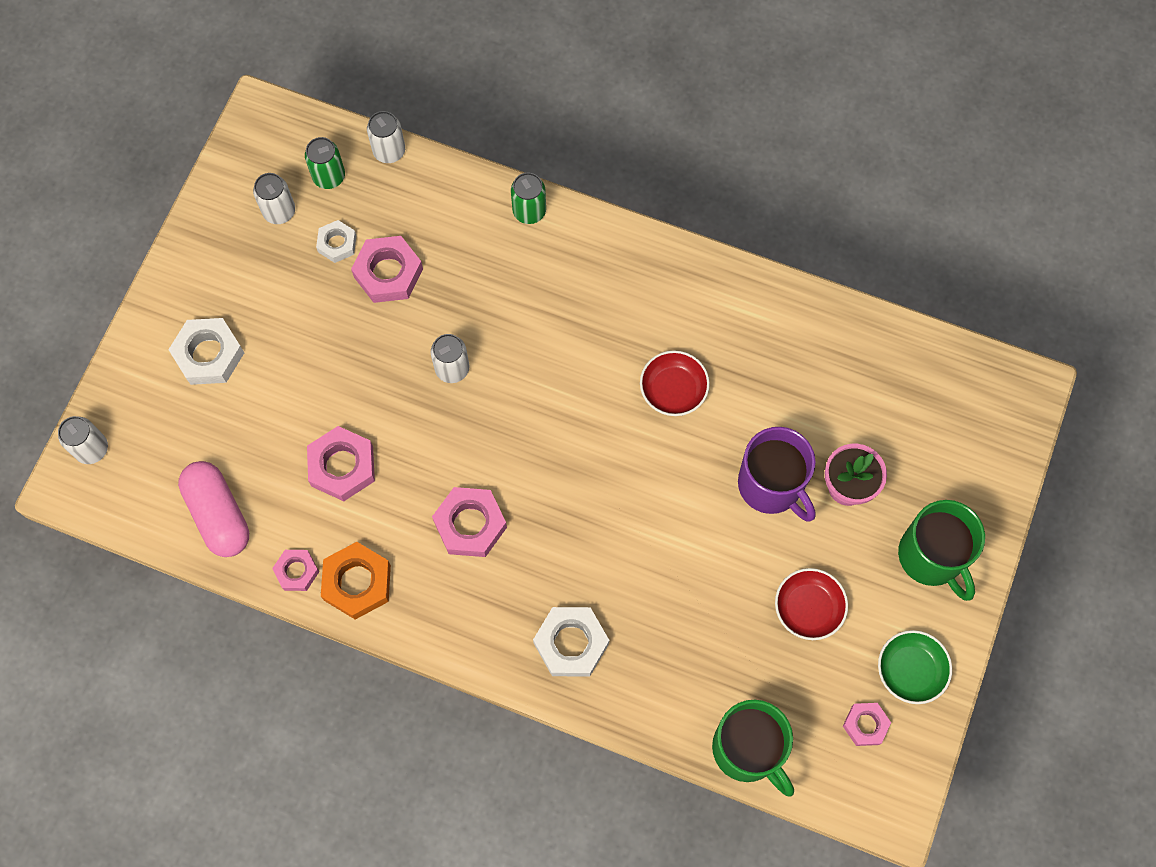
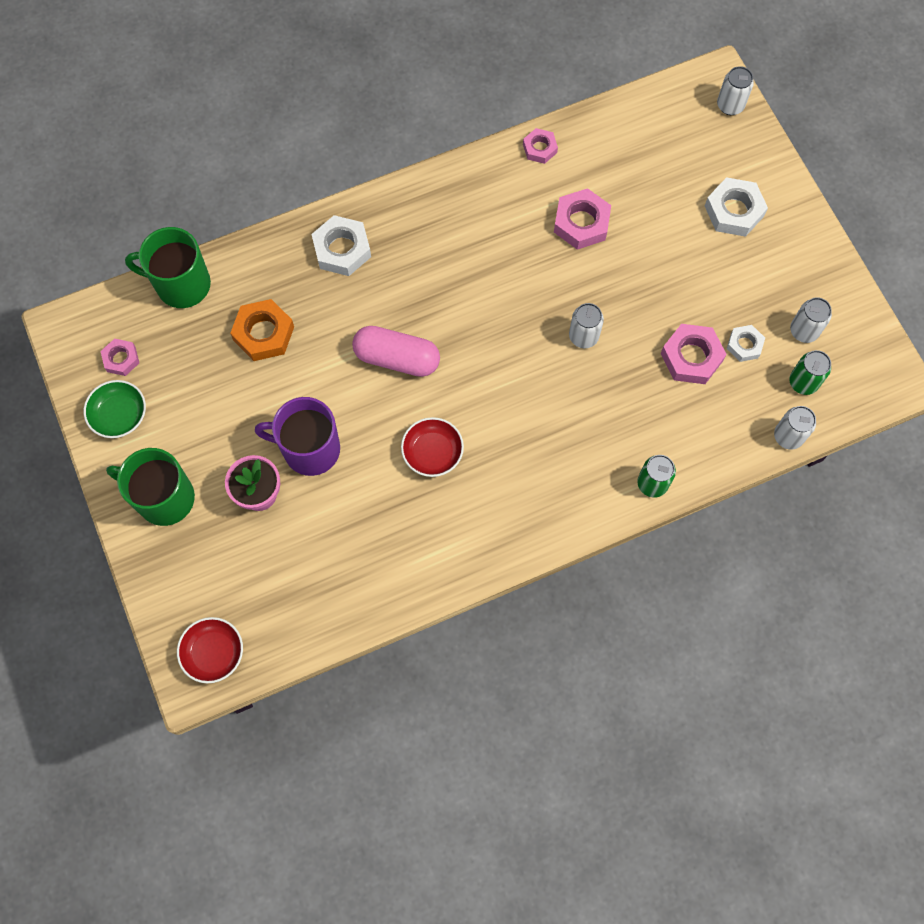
camera: 135 degrees right, 0 degrees up
pink capsule [178,461,249,557] -> pink capsule moved to [352,326,440,377]
orange nut [321,542,391,620] -> orange nut moved to [230,299,294,361]
pink nut [432,487,507,557] -> none
red bowl [775,568,848,640] -> red bowl moved to [177,617,243,683]

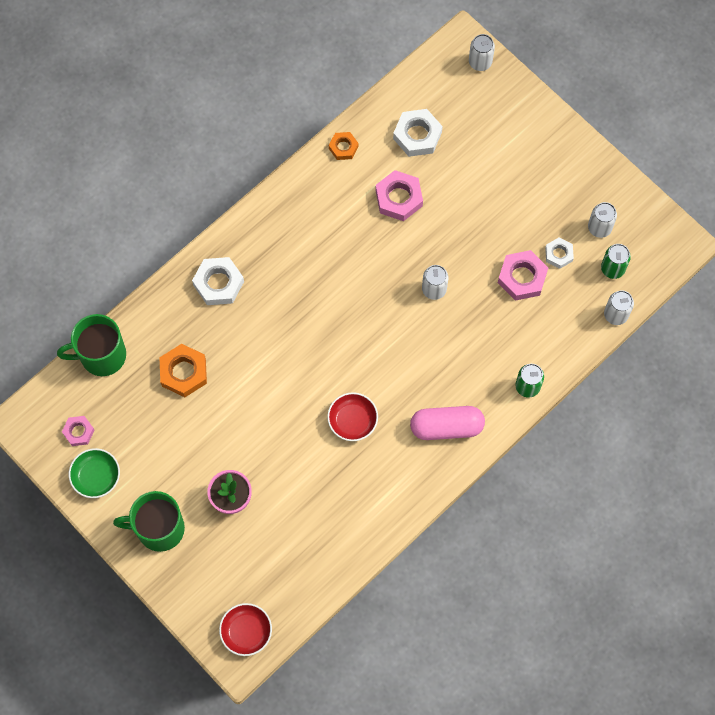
camera: 20 degrees left, 0 degrees up
purple mug [255,397,340,476] -> none
pink capsule [352,326,440,377] -> pink capsule moved to [410,406,485,440]
pink nut [523,128,558,164] -> orange nut [329,132,359,160]
white nut [705,177,768,237] -> white nut moved to [393,109,443,157]

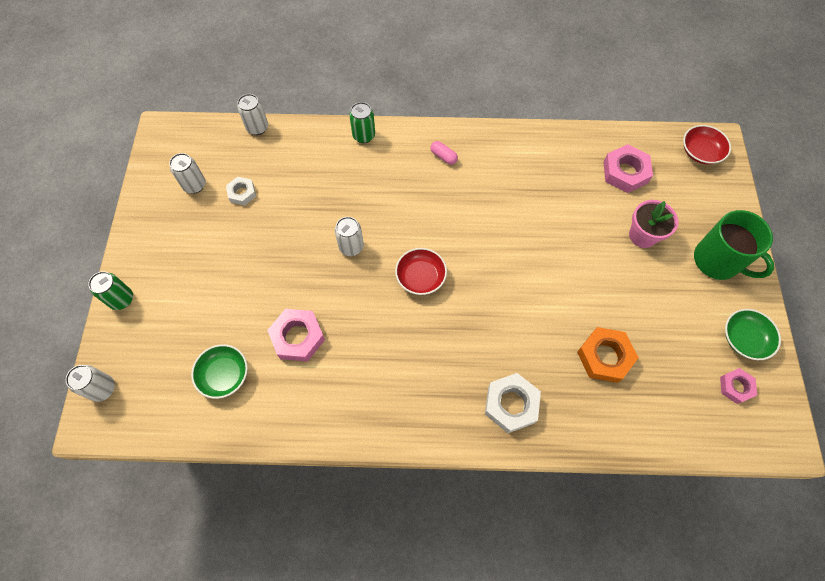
camera: 135 degrees left, 5 degrees down
green mug [57,314,126,376] -> none
red bowl [327,392,378,441] -> red bowl moved to [395,248,447,295]
orange nut [329,132,359,160] -> none
white nut [393,109,443,157] -> green bowl [191,344,248,399]
pink capsule [410,406,485,440] -> pink capsule [430,141,458,165], size x0.46
pink nut [498,250,548,301] -> pink nut moved to [603,144,653,193]
green can [601,244,631,279] -> green can moved to [88,271,133,310]

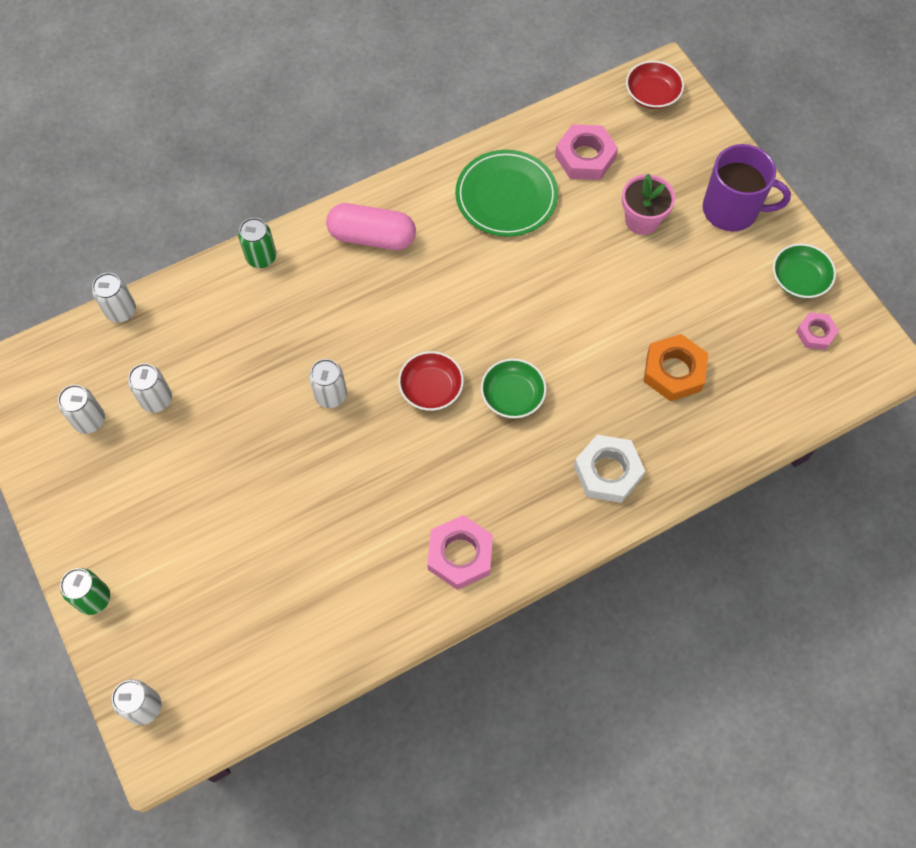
camera: 30 degrees left, 0 degrees up
green bowl [191,344,248,399] -> green bowl moved to [481,358,547,418]
white nut [226,177,256,206] -> white can [128,364,172,413]
pink nut [267,309,325,361] -> pink nut moved to [427,515,493,590]
pink capsule [430,141,458,165] -> pink capsule [326,203,416,250], size x2.15
green mug [694,210,774,280] -> purple mug [703,144,791,232]
none -> green plate [455,150,558,237]

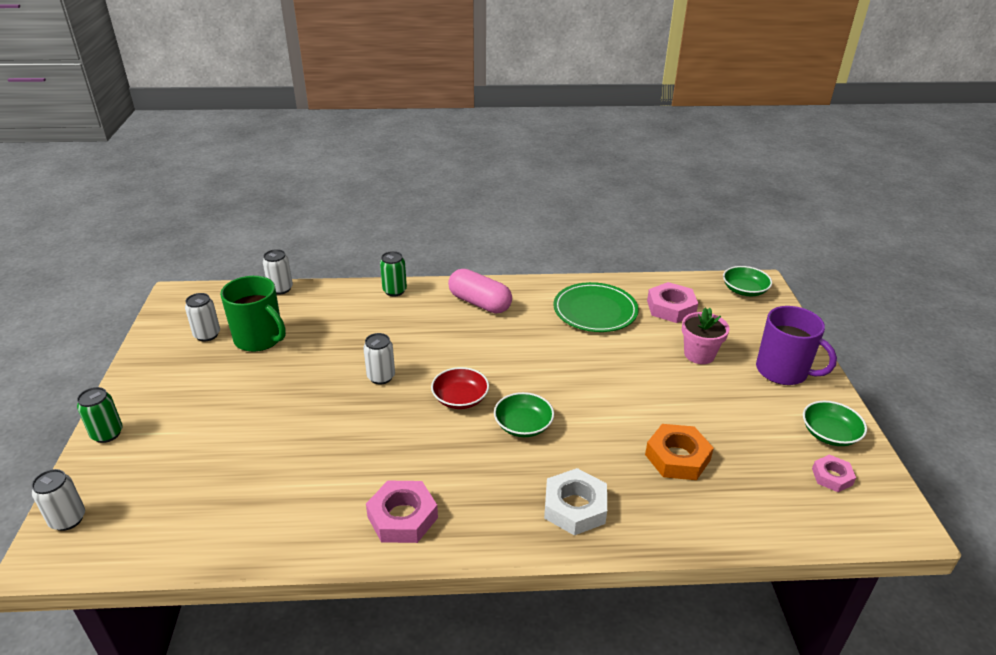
camera: 25 degrees right, 30 degrees down
white can [128,364,172,413] -> green mug [220,276,286,352]
red bowl [626,61,684,109] -> green bowl [723,266,772,296]

